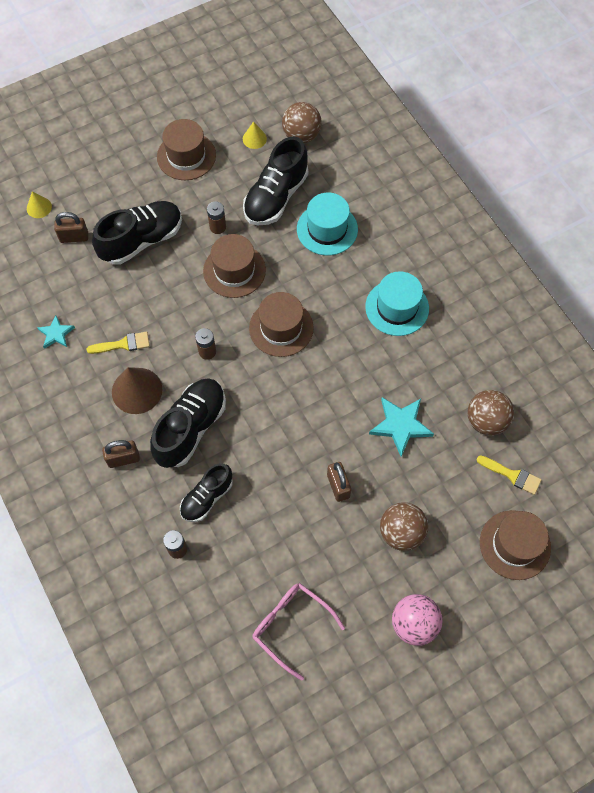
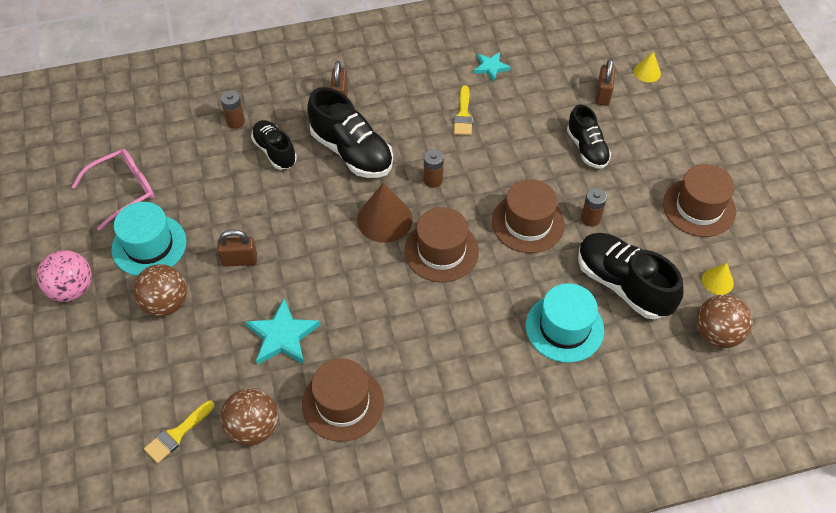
camera: 105 degrees right, 10 degrees down
black shoe [92,201,182,265] -> black shoe [567,104,611,169], size x0.62
brown cone [112,367,162,414] -> brown cone moved to [357,183,413,243]
turquoise hat [365,271,429,336] -> turquoise hat moved to [111,202,187,276]
brown hat [480,510,551,580] -> brown hat moved to [302,358,384,442]

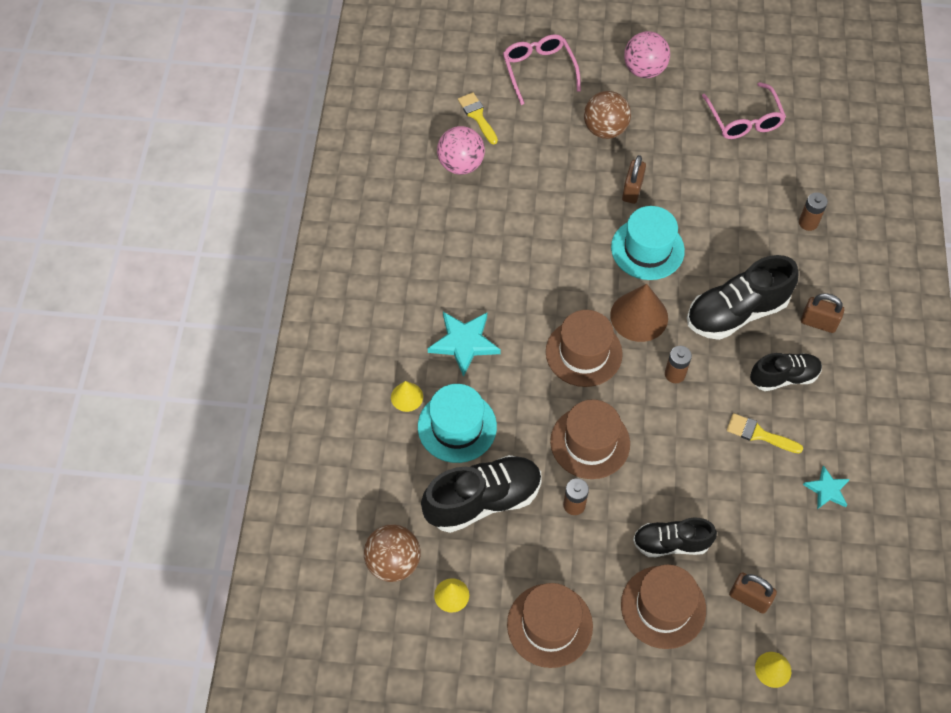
camera: 110 degrees right, 5 degrees up
turquoise hat [111,202,187,276] -> turquoise hat moved to [611,206,685,280]
brown ball [220,388,278,446] -> pink ball [437,126,485,175]
turquoise star [245,299,320,365] -> turquoise star moved to [428,312,501,377]
black shoe [251,120,297,170] -> black shoe moved to [750,353,822,391]
brown hat [302,358,384,442] -> brown hat moved to [621,564,706,649]
none -> yellow cone [391,381,423,412]
none -> pink glasses [503,34,581,105]

